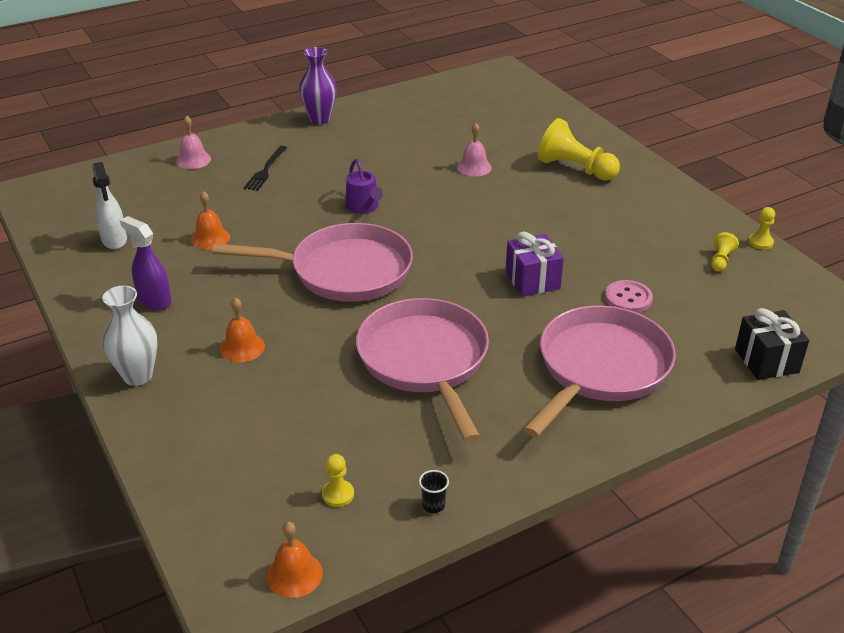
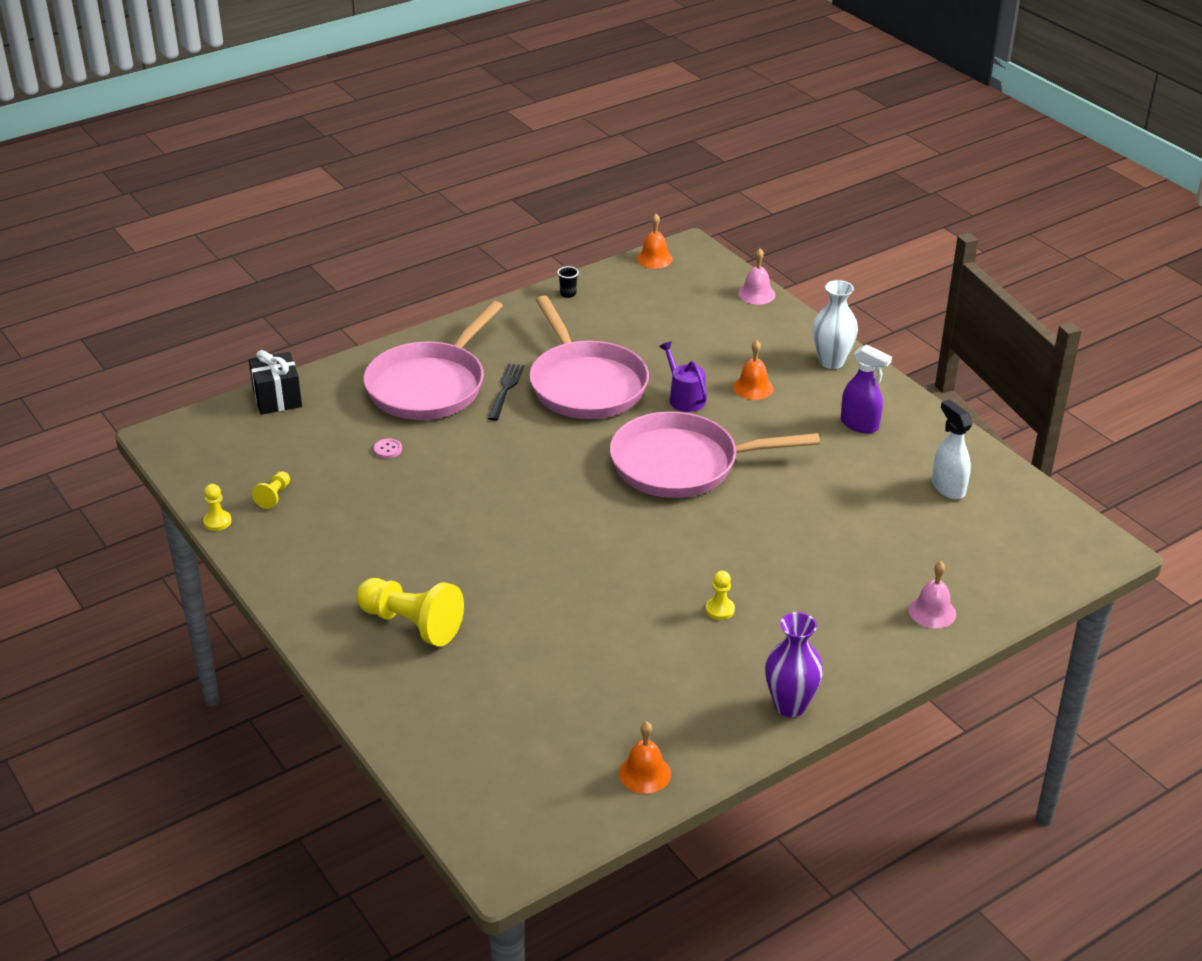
camera: 175 degrees right, 0 degrees up
orange bell [191,191,230,250] -> orange bell moved to [619,721,671,794]
black fork [244,146,287,191] -> black fork moved to [488,363,524,421]
yellow pawn [322,454,354,507] -> yellow pawn moved to [706,571,735,620]
purple watering can [346,159,383,214] -> purple watering can moved to [659,341,707,412]
pink bell [457,123,492,176] -> pink bell moved to [738,248,776,305]
purple gift [506,231,564,297] -> none
pink button [605,280,653,313] -> pink button [374,438,402,459], size x0.60

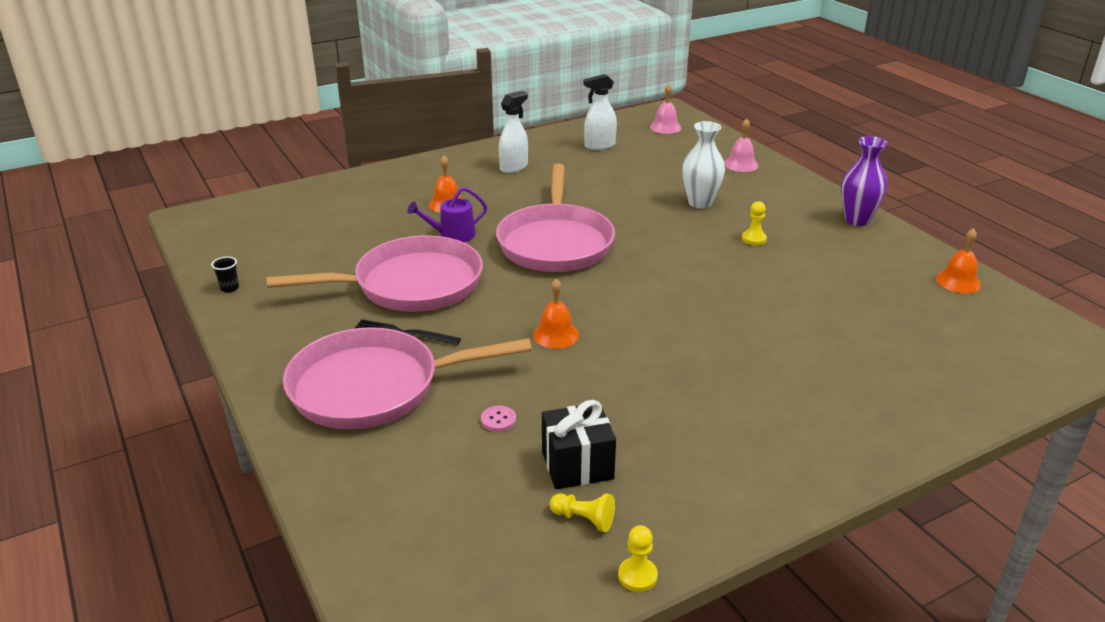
camera: 85 degrees left, 5 degrees down
black gift [249,350,302,415] -> black gift moved to [542,400,616,489]
yellow pawn [356,578,464,646] -> none
pink pan [364,301,503,420] -> pink pan turned 135 degrees clockwise [283,327,532,429]
orange bell [637,214,673,269] -> orange bell moved to [533,279,579,349]
pink bell [738,248,776,305] -> pink bell moved to [650,84,681,134]
white vase [813,280,858,369] -> white vase moved to [682,121,725,209]
purple spray bottle [841,344,892,433] -> white spray bottle [499,91,528,173]

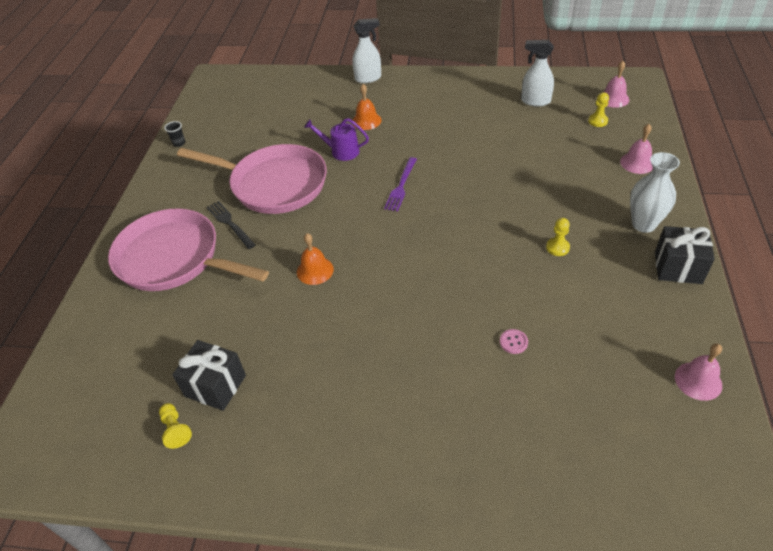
camera: 40 degrees right, 15 degrees up
pink button [481,406,516,432] -> pink button moved to [500,329,528,354]
pink pan [496,164,615,272] -> purple fork [384,157,417,211]
white spray bottle [499,91,528,173] -> white spray bottle moved to [352,18,381,83]
yellow pawn [618,525,658,592] -> yellow pawn moved to [588,92,609,127]
white vase [682,121,725,209] -> white vase moved to [630,152,680,233]
purple vase [841,136,888,226] -> black gift [655,226,715,284]
orange bell [936,228,981,293] -> pink bell [675,344,722,401]

